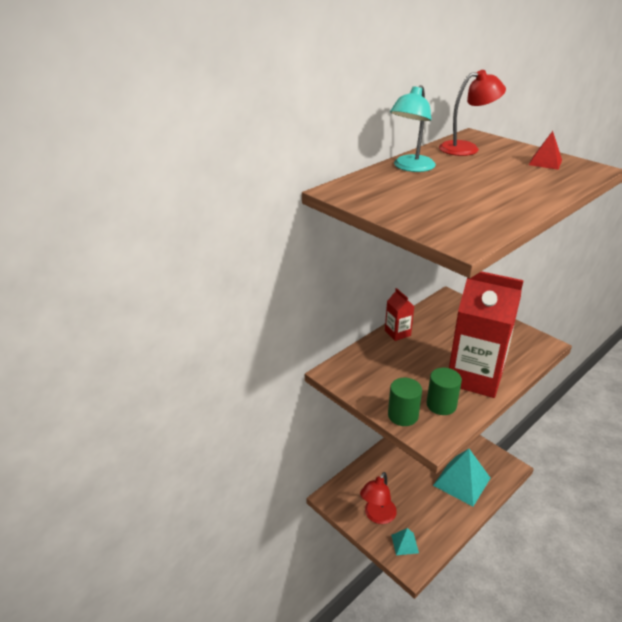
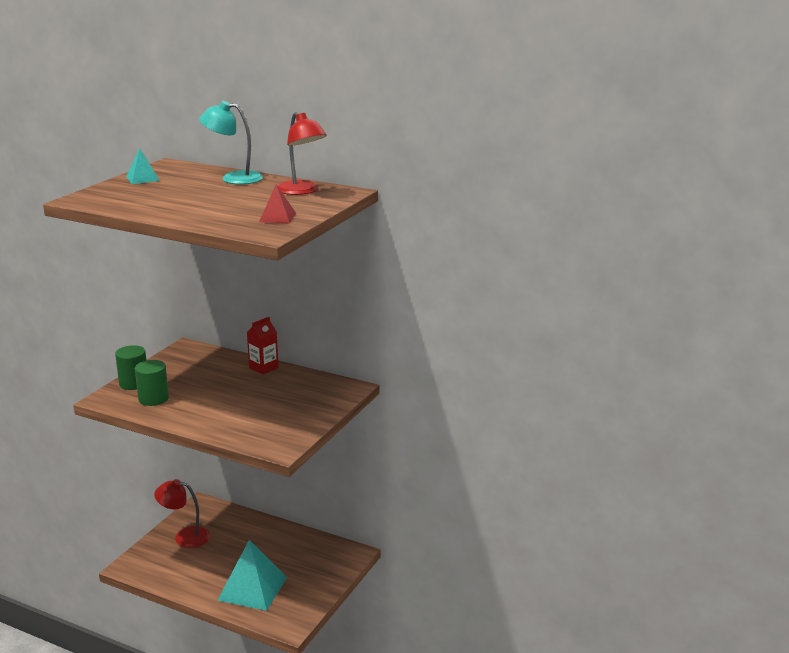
camera: 70 degrees right, 10 degrees down
turquoise pyramid [391,528,419,555] -> turquoise pyramid moved to [126,148,160,184]
red carton [449,271,524,398] -> none

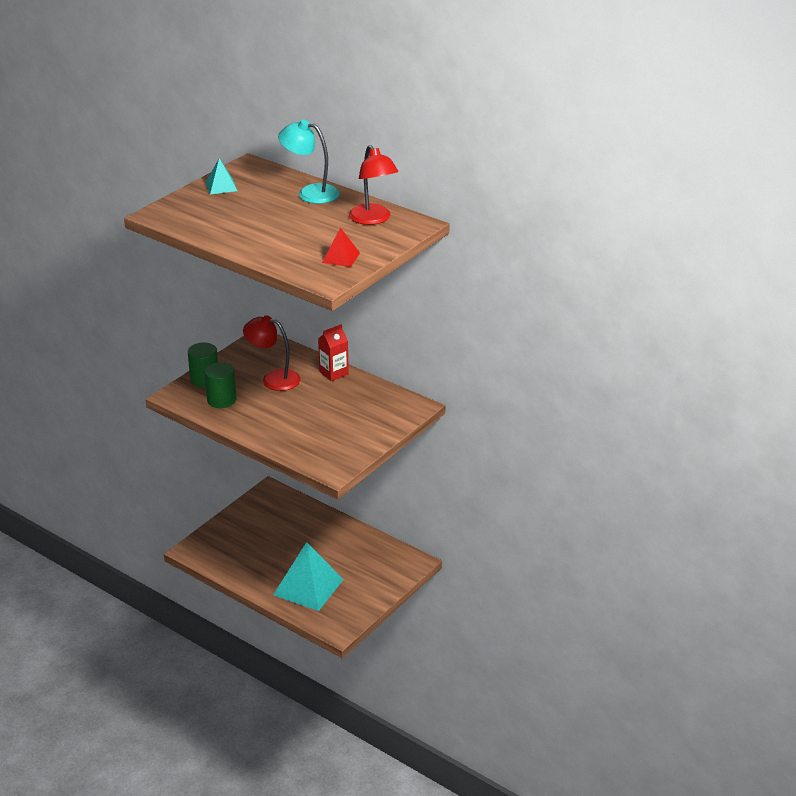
camera: 10 degrees right, 10 degrees up
red lamp [154,479,210,548] -> red lamp moved to [243,315,301,391]

